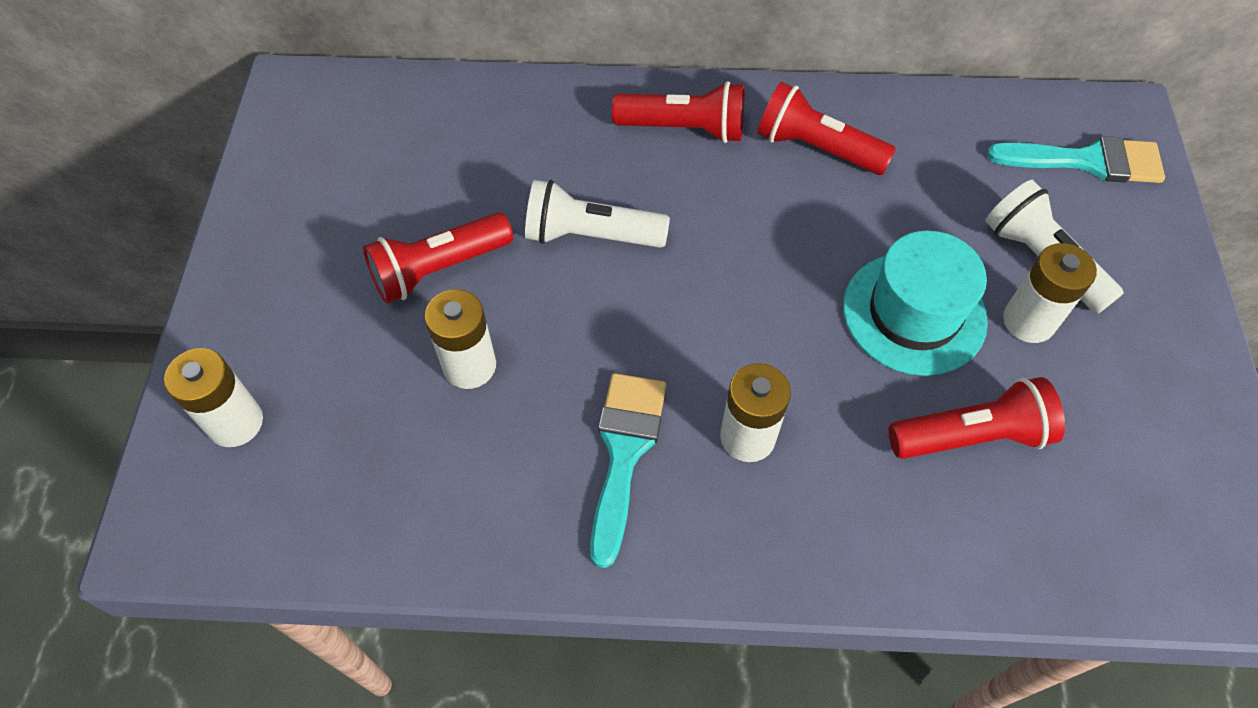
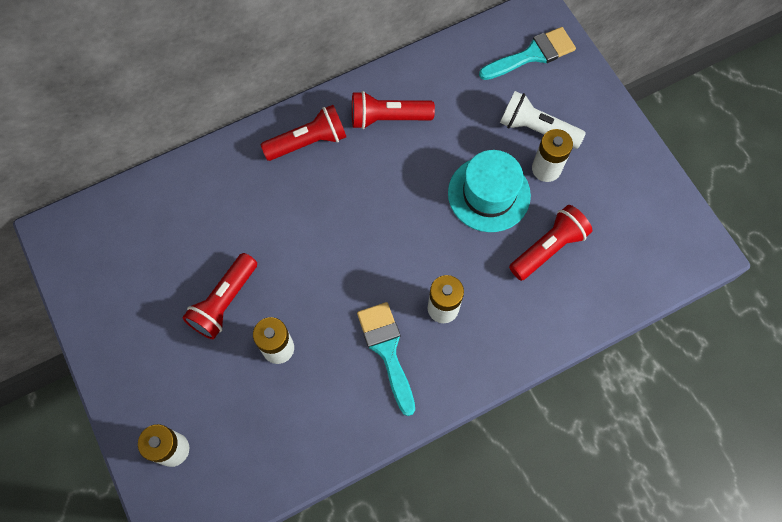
camera: 30 degrees left, 10 degrees up
white flashlight [525,180,670,248] -> none

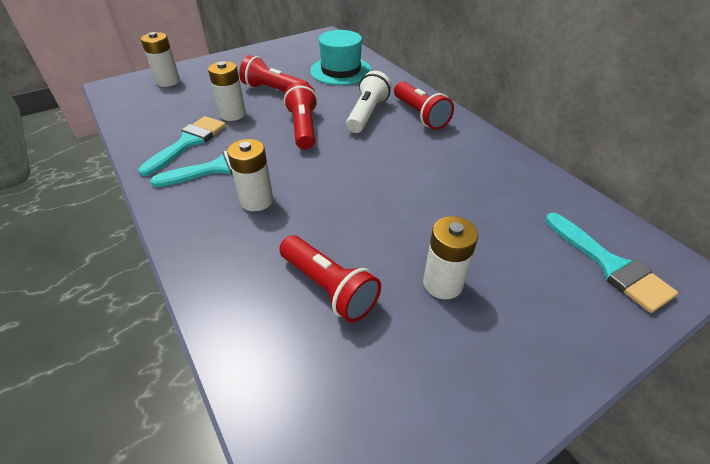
camera: 85 degrees right, 25 degrees down
red flashlight [352,91,435,129] -> red flashlight moved to [284,82,318,150]
turquoise hat [448,150,531,232] -> turquoise hat moved to [310,30,372,85]
white flashlight [500,91,586,149] -> white flashlight moved to [346,71,391,133]
none -> turquoise brush [138,116,226,176]

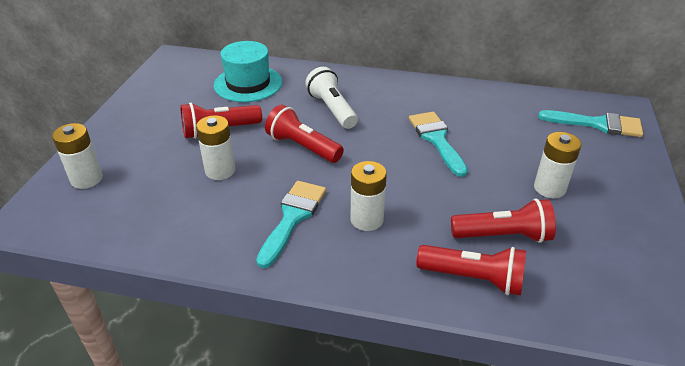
camera: 45 degrees left, 5 degrees down
turquoise brush [138,116,226,176] -> turquoise brush moved to [409,112,468,177]
red flashlight [394,81,454,130] -> red flashlight moved to [417,245,526,296]

